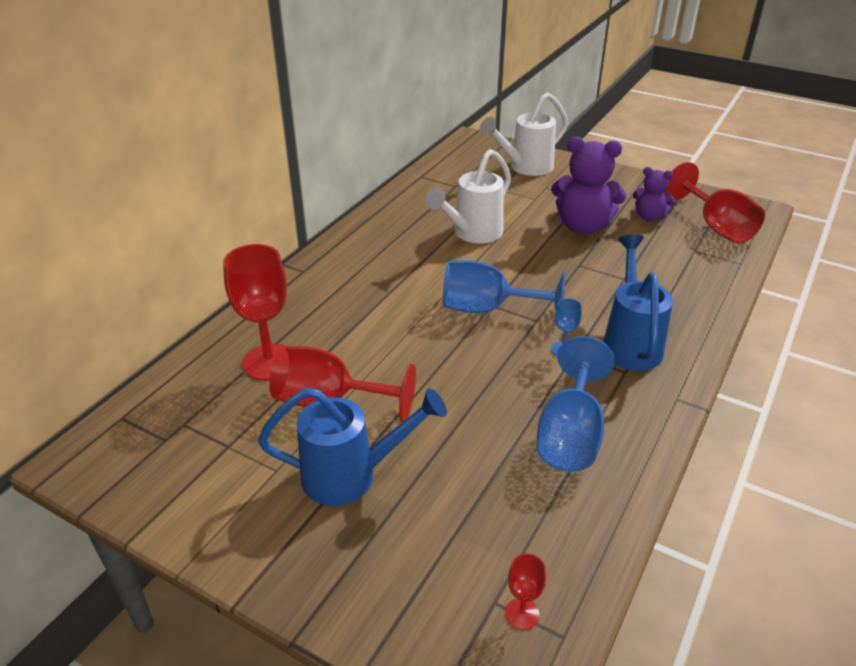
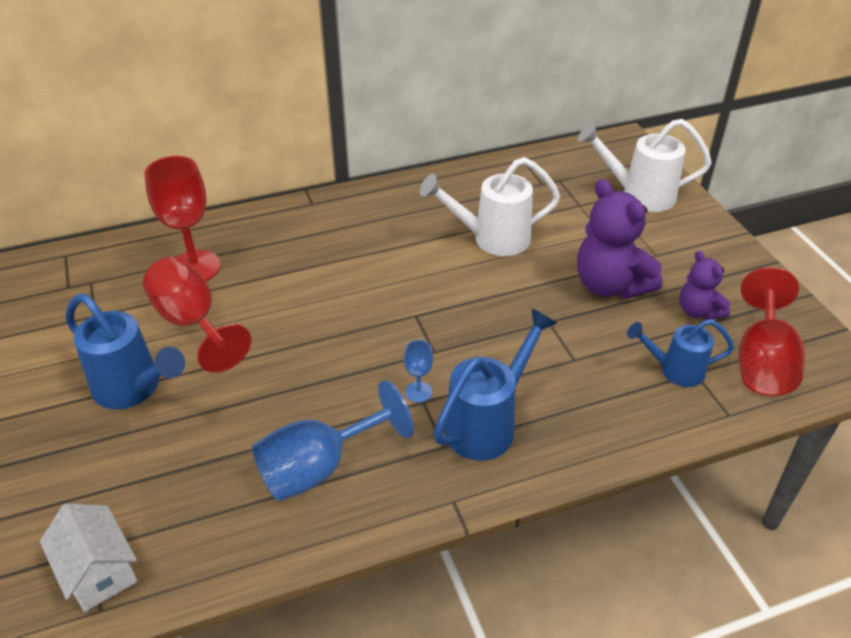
camera: 40 degrees right, 5 degrees up
blue goblet [443,260,566,313] -> none
red goblet [505,553,546,630] -> white house [40,503,138,612]
none -> blue watering can [627,319,734,387]

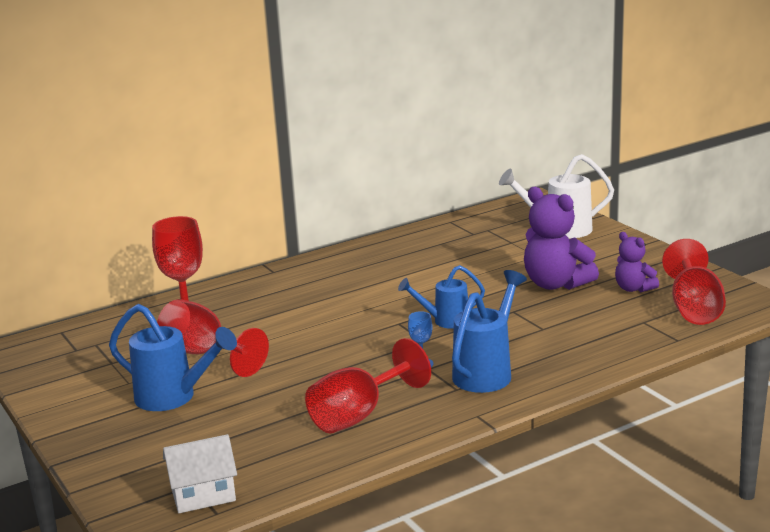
camera: 10 degrees left, 20 degrees down
white house [40,503,138,612] -> white house turned 60 degrees counterclockwise [163,434,237,513]
blue goblet [252,380,414,501] -> red goblet [305,338,431,433]
white watering can [420,157,560,256] -> none
blue watering can [627,319,734,387] -> blue watering can moved to [398,265,485,329]

